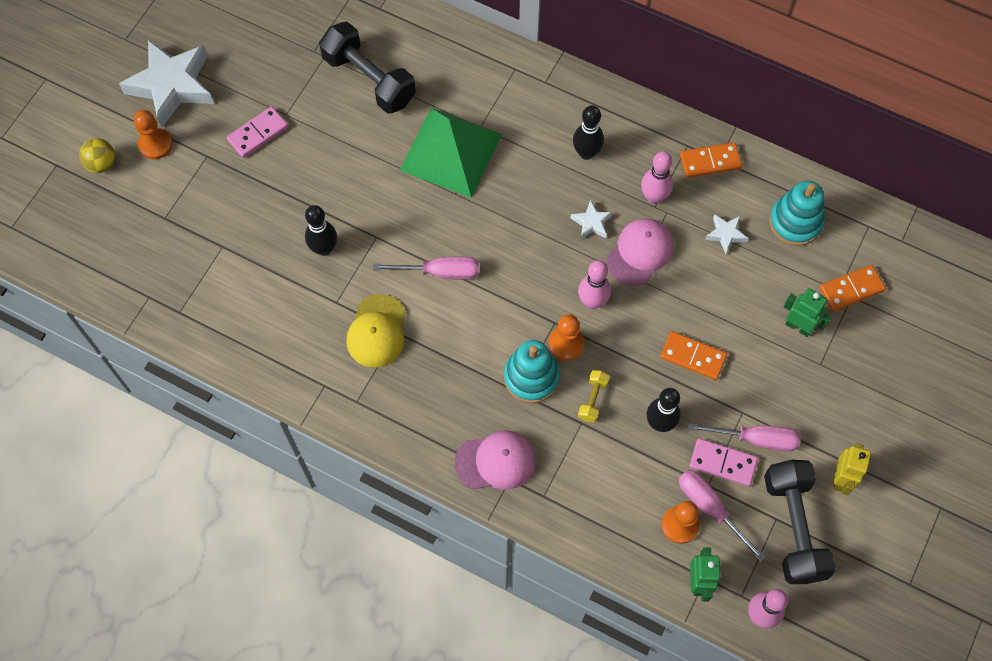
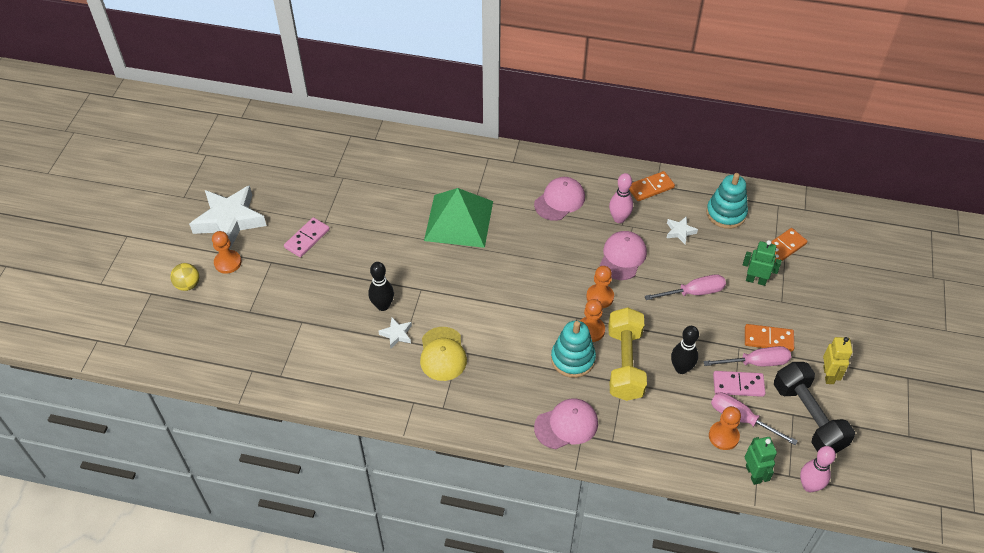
camera: 15 degrees left, 15 degrees down
black dumbbell [319,22,416,114] -> none
pink screwdriver [373,257,479,280] -> pink screwdriver moved to [645,274,726,300]
white star [571,200,612,240] -> white star moved to [379,317,412,349]
black bowling pin [573,105,604,160] -> pink cap [534,177,585,221]
pink bowling pin [578,260,611,309] -> orange pawn [586,266,614,308]
yellow dumbbell [578,370,610,423] -> yellow dumbbell [609,307,647,401], size x2.25
orange domino [660,331,727,380] -> orange domino moved to [745,324,794,352]

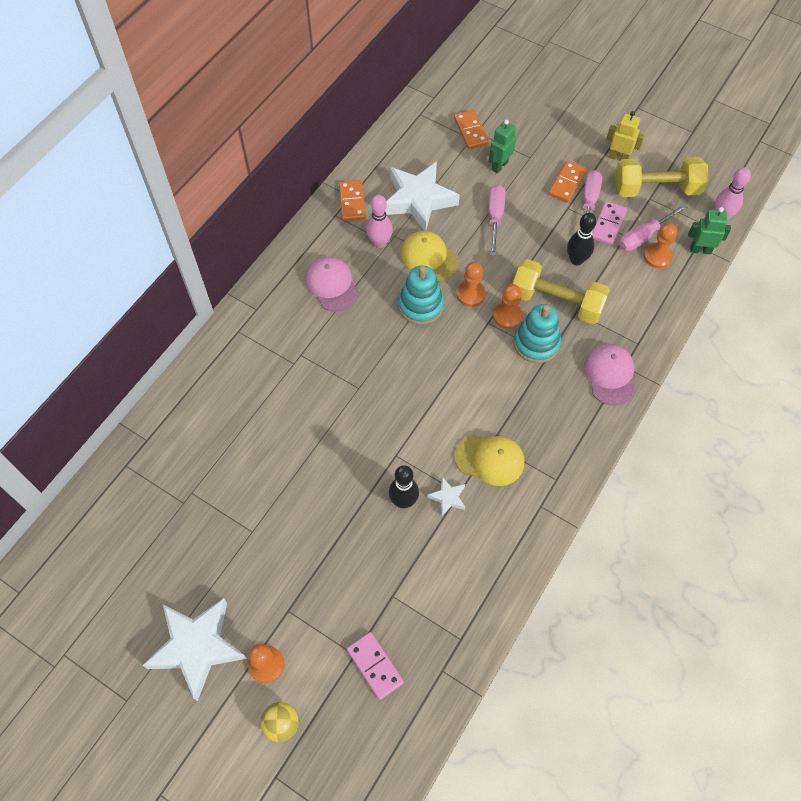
camera: 70 degrees left, 10 degrees up
pink domino [284,217,330,257] -> pink domino moved to [347,632,404,700]
green pyramid [424,188,493,248] -> none
pink cap [600,231,647,280] -> yellow cap [401,231,459,281]
white star [667,216,698,244] -> white star [385,162,460,231], size x2.30
turquoise stacking toy [706,173,748,229] -> turquoise stacking toy moved to [398,266,444,325]
black dumbbell [774,362,855,453] -> yellow dumbbell [615,157,708,197]

